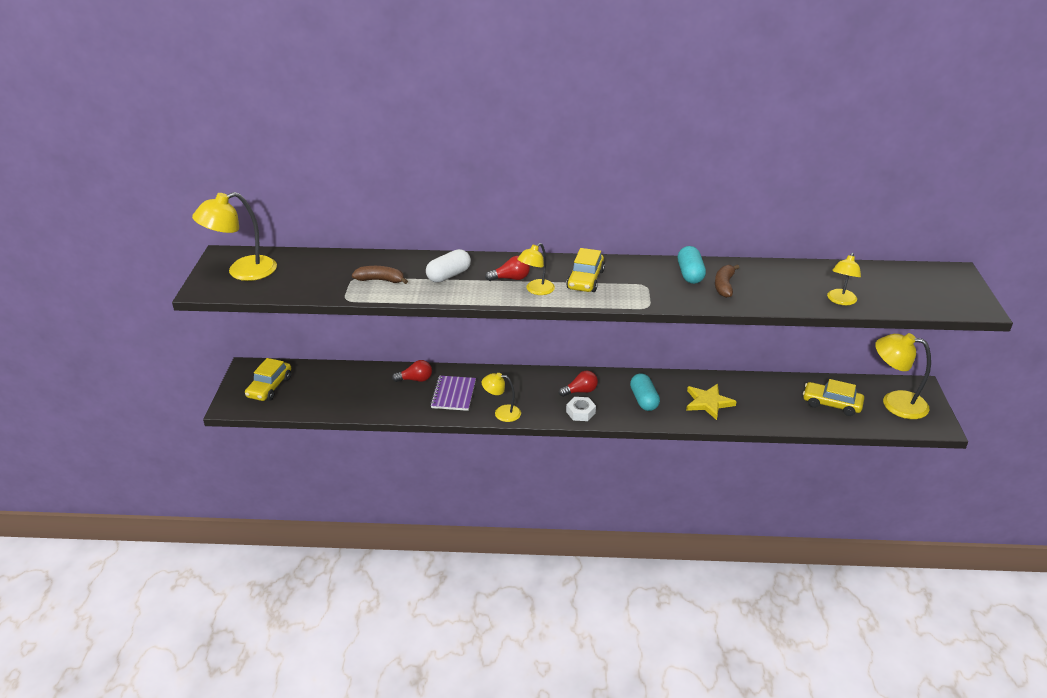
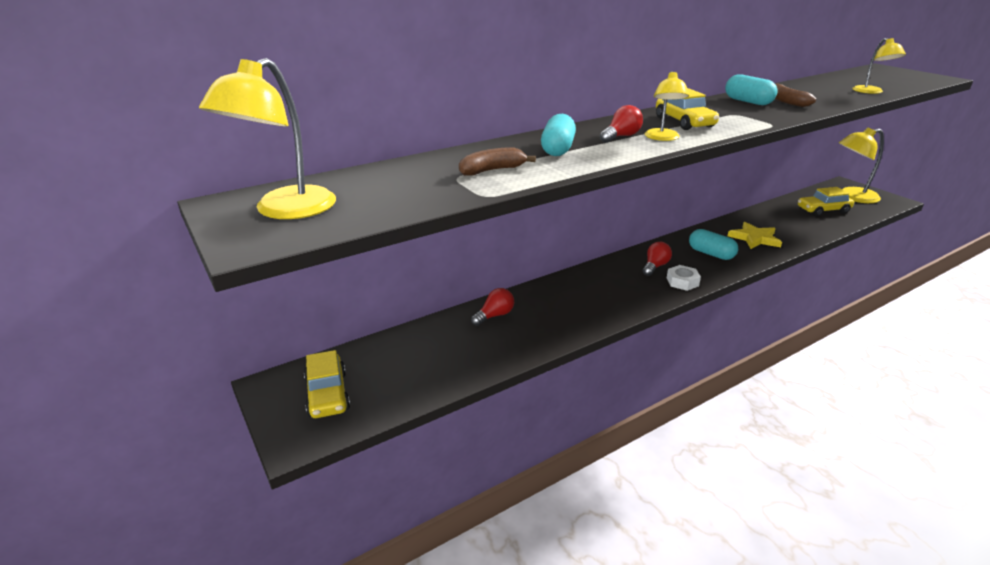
camera: 35 degrees left, 5 degrees down
white capsule [426,249,471,283] -> turquoise capsule [541,114,576,156]
purple notebook [430,376,476,411] -> none
yellow lamp [482,373,521,422] -> none

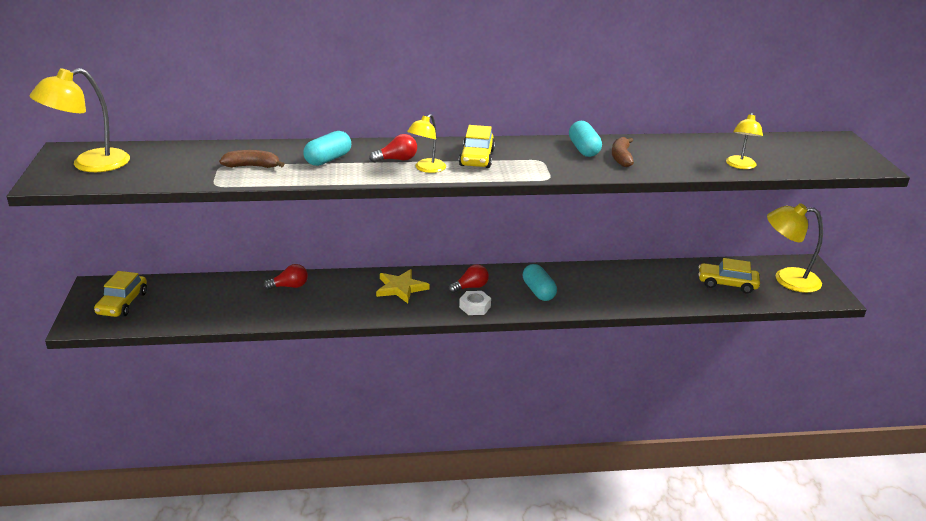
camera: 25 degrees right, 0 degrees up
yellow star [728,222,782,249] -> yellow star moved to [376,269,430,303]

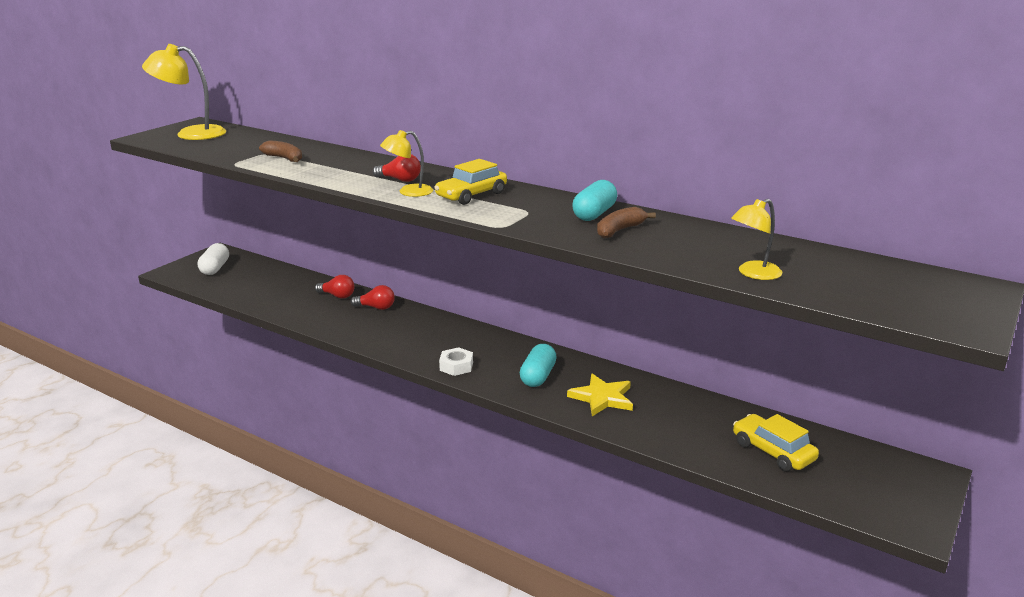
camera: 40 degrees right, 5 degrees down
yellow car [94,271,147,317] -> white capsule [197,243,229,275]
turquoise capsule [303,131,351,166] -> none
yellow star [376,269,430,303] -> yellow star moved to [567,374,633,416]
red light bulb [448,264,489,293] -> red light bulb moved to [351,285,395,310]
yellow lamp [767,203,823,293] -> none

